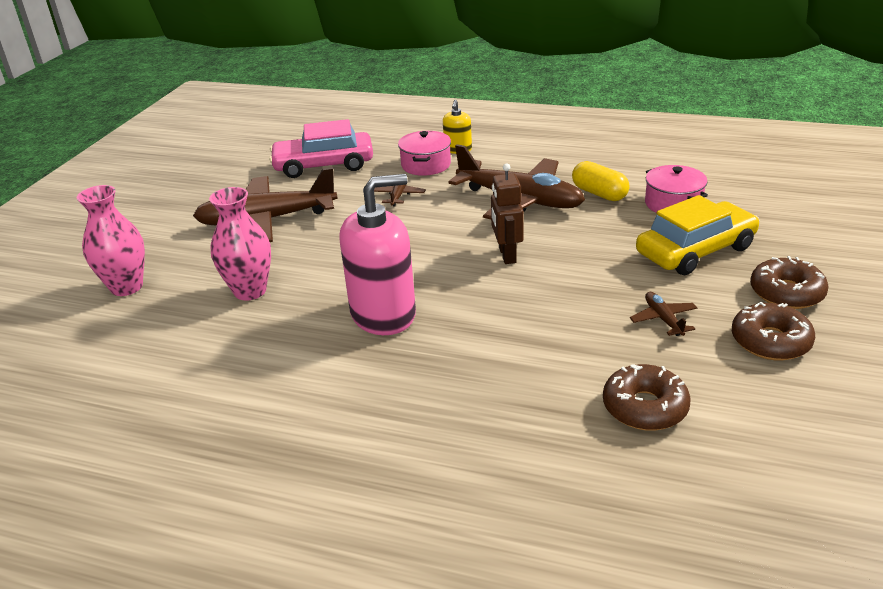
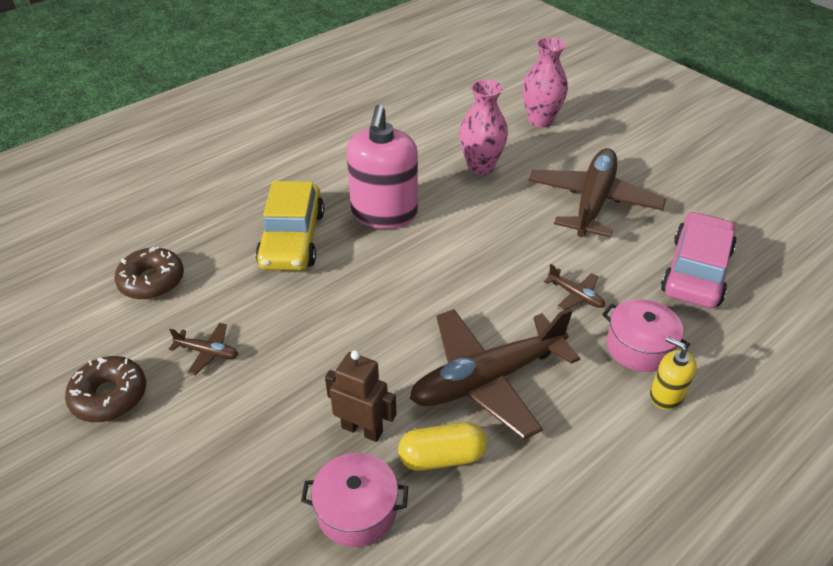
camera: 120 degrees right, 10 degrees up
brown robot [491,163,524,264] -> brown robot moved to [325,350,396,442]
yellow car [636,195,760,275] -> yellow car moved to [256,181,324,271]
brown donut [750,256,829,309] -> none

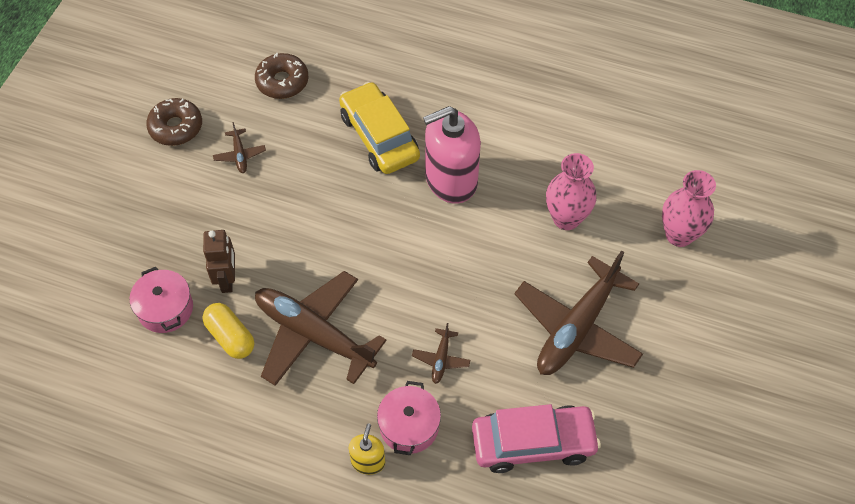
camera: 60 degrees right, 15 degrees up
yellow car [256,181,324,271] -> yellow car turned 90 degrees clockwise [339,82,420,174]
brown plane [528,148,666,237] -> brown plane turned 135 degrees clockwise [514,250,643,375]

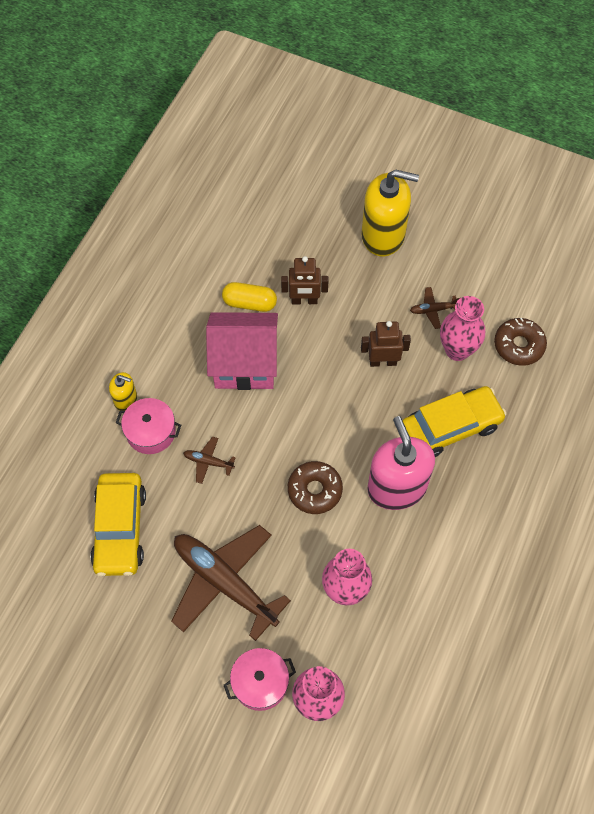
camera: 95 degrees right, 5 degrees up
pink pot [130,267,193,333] -> pink pot moved to [224,648,296,711]
brown donut [146,98,202,146] -> brown donut moved to [288,461,343,514]
yellow capsule [202,303,254,359] -> yellow capsule turned 45 degrees clockwise [222,282,277,312]
brown plane [255,271,387,386] -> pink house [206,312,278,390]
pink car [472,404,601,473] -> yellow car [90,473,146,576]
none -> brown robot [361,321,411,367]
none -> yellow soap dispenser [362,169,419,256]
none -> pink vase [440,296,485,361]

